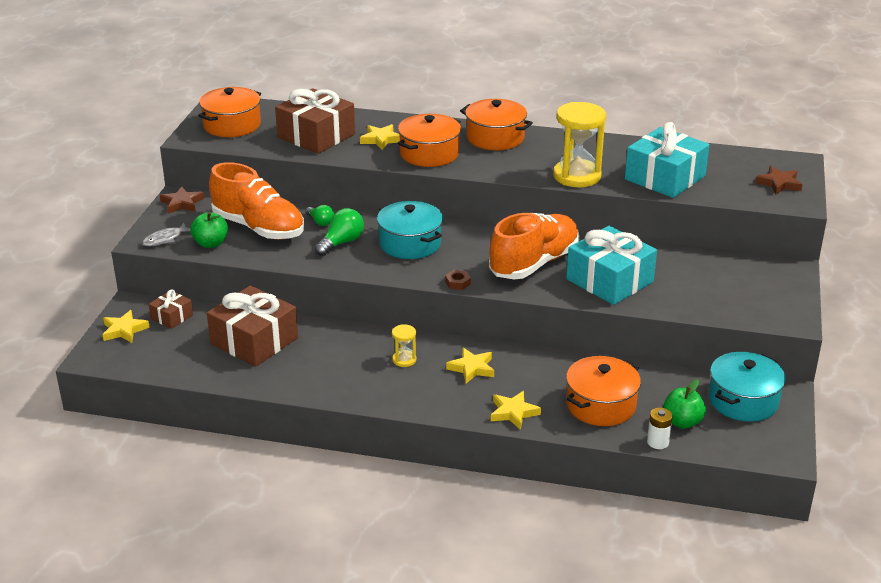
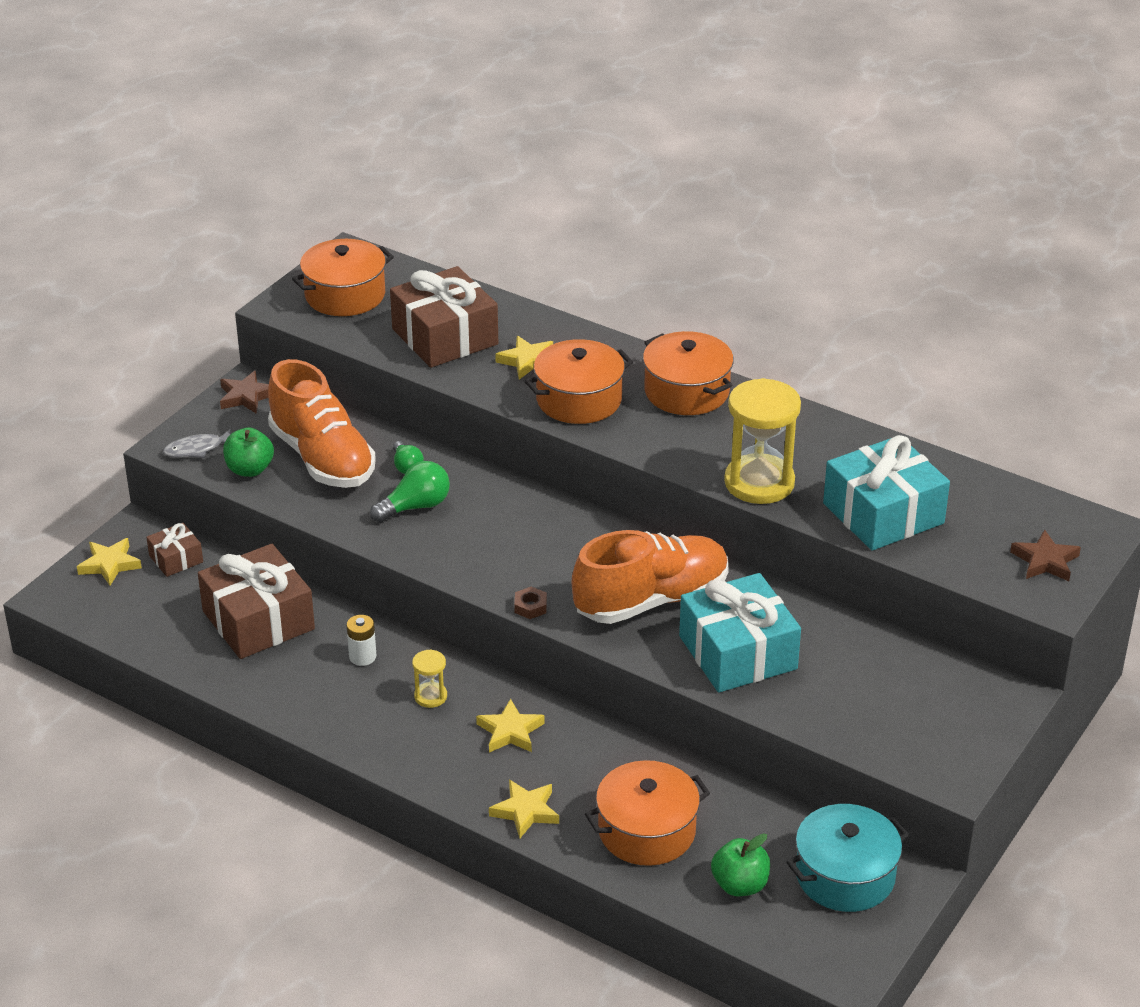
camera: 20 degrees right, 5 degrees up
turquoise pot [377,201,443,259] -> none
white battery [647,408,673,449] -> white battery moved to [347,615,376,666]

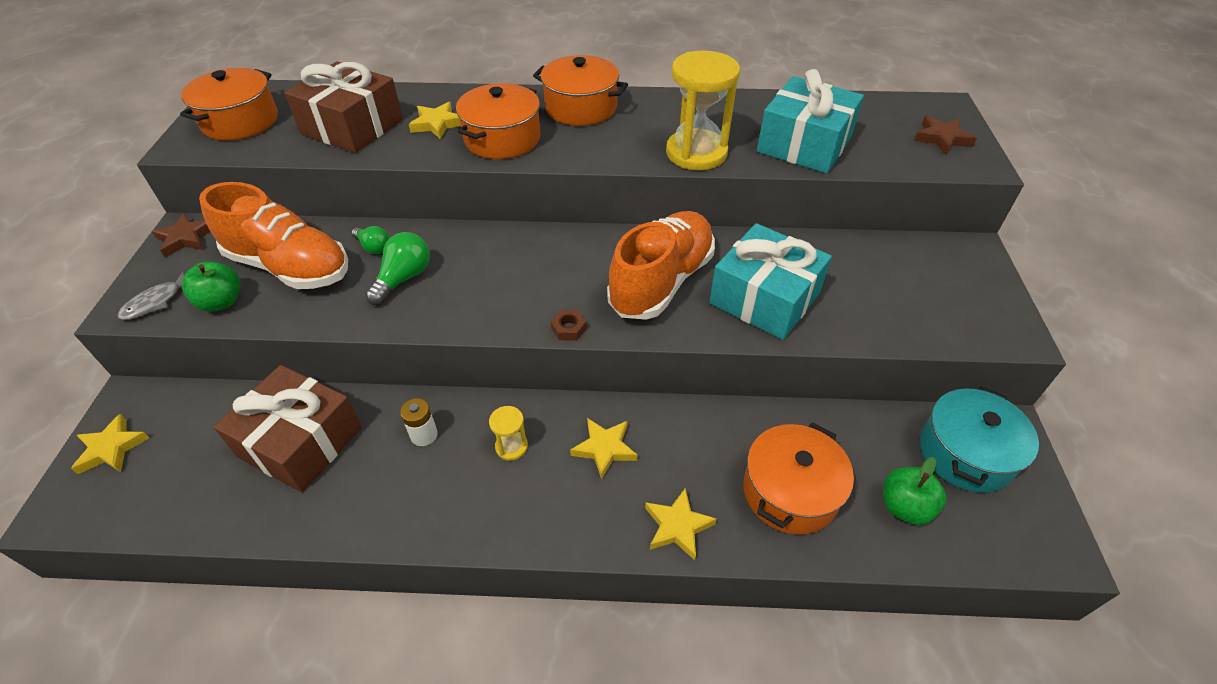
camera: 30 degrees left, 10 degrees up
brown gift [146,523,203,577] -> none

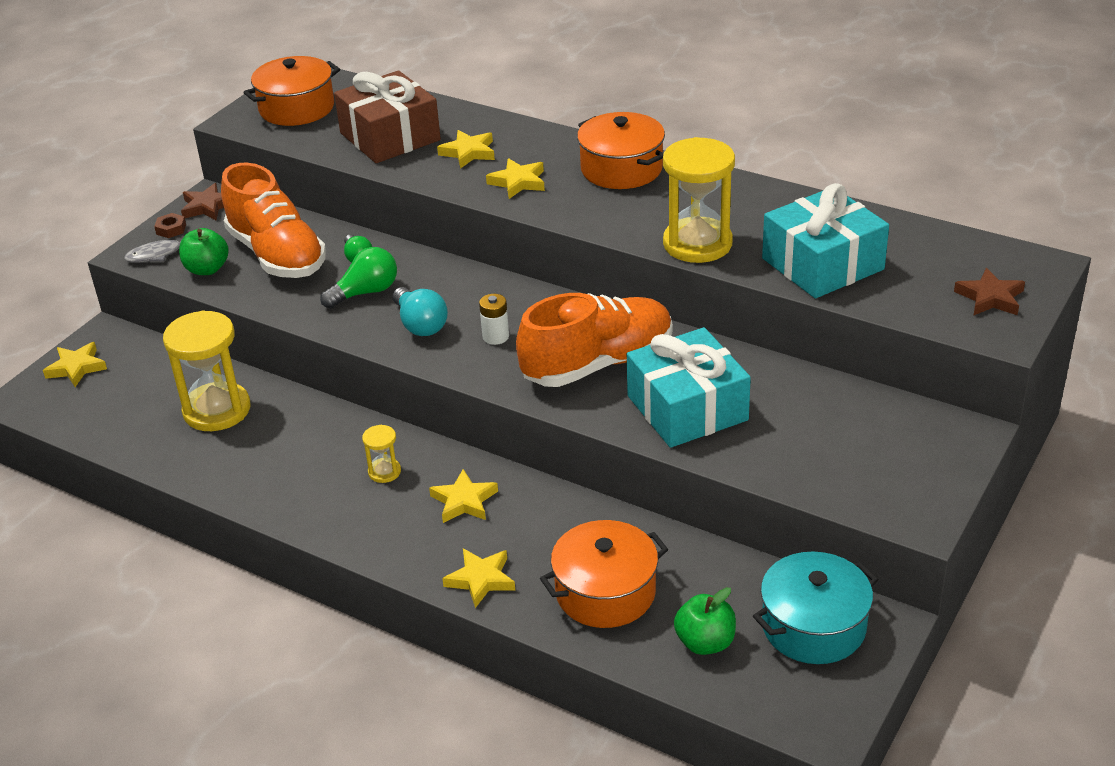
camera: 30 degrees right, 10 degrees down
brown gift [214,365,362,493] -> yellow hourglass [163,310,250,431]
white battery [400,398,438,446] -> white battery moved to [479,294,509,345]
orange pot [456,83,540,159] -> yellow star [486,158,545,199]
brown nut [551,310,587,340] -> brown nut moved to [154,213,186,238]
none -> turquoise light bulb [393,287,448,336]

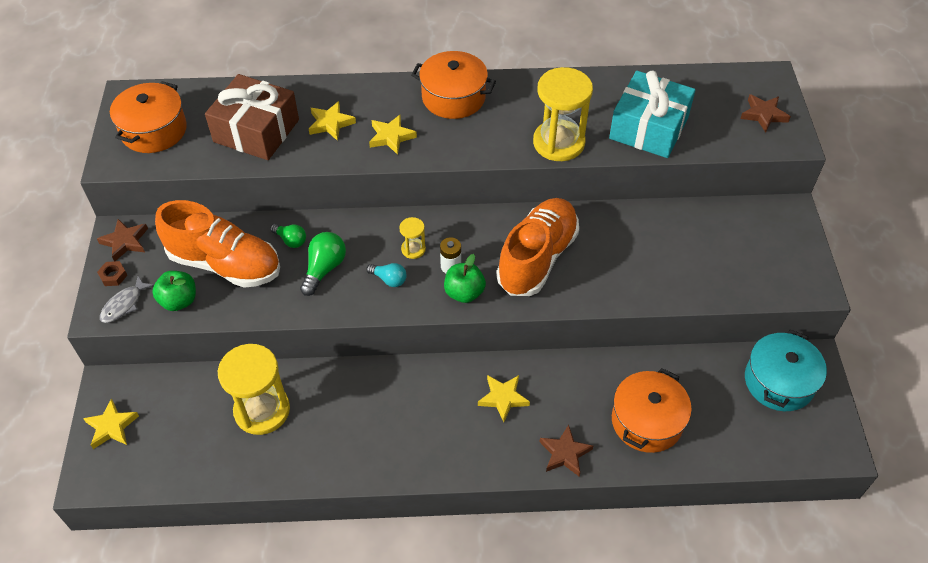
camera: 35 degrees left, 15 degrees up
yellow hourglass [362,425,401,483] -> yellow hourglass moved to [399,217,426,259]
turquoise light bulb [393,287,448,336] -> turquoise light bulb [366,263,407,287], size x0.64
yellow star [442,549,515,608] -> brown star [539,425,593,477]
turquoise gift [627,327,751,448] -> none
green apple [674,587,736,655] -> green apple moved to [444,254,486,303]

